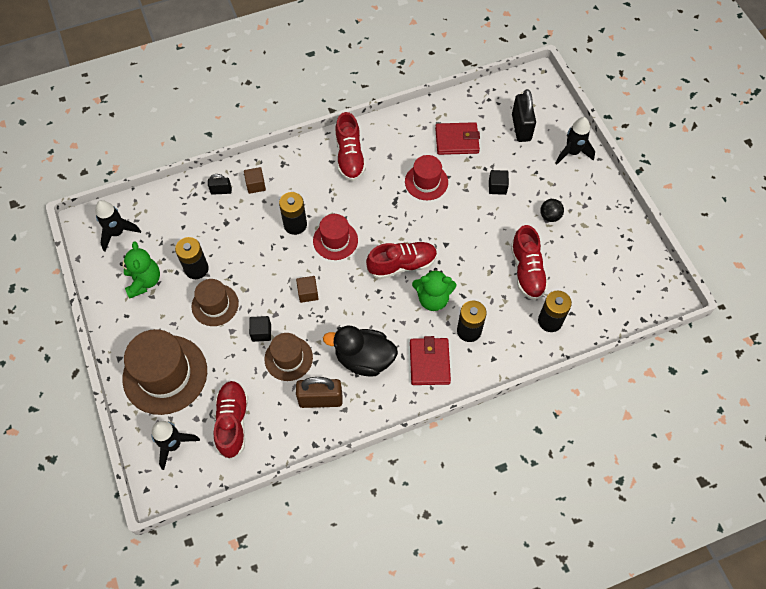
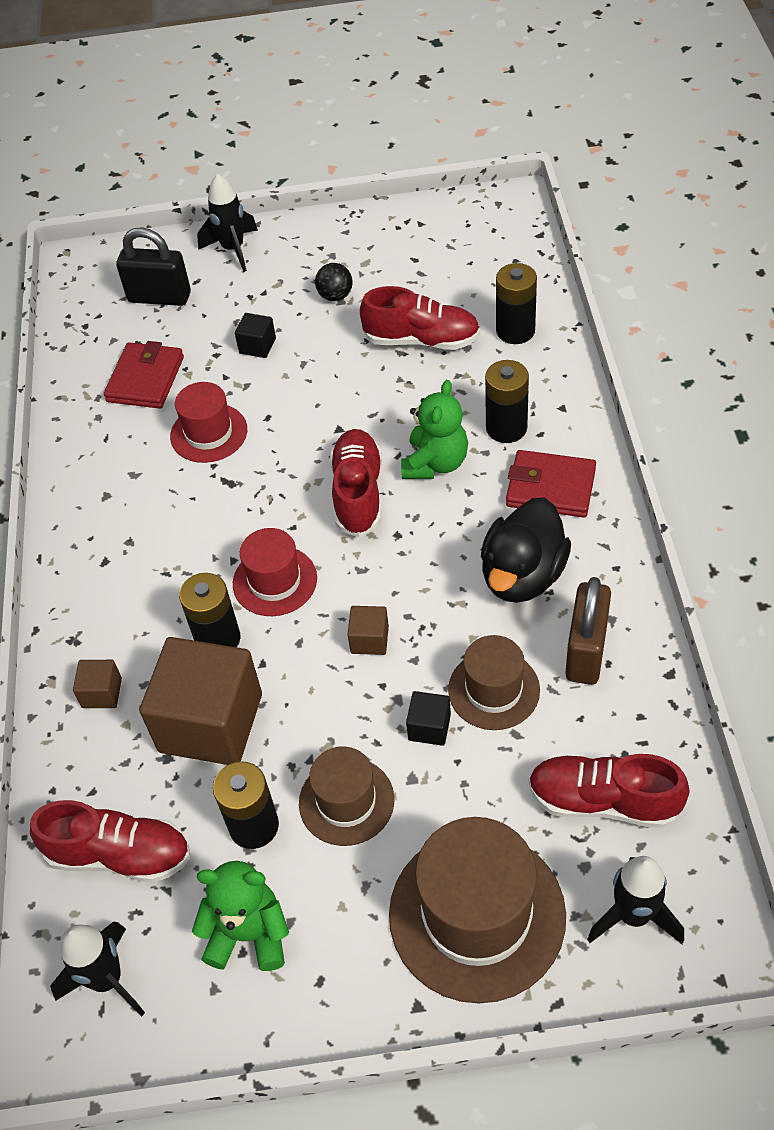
camera: 70 degrees left, 10 degrees down
black padlock [208,174,232,195] -> none
red shoe [335,112,366,181] -> red shoe moved to [30,800,191,883]
none -> brown cube [140,637,262,765]

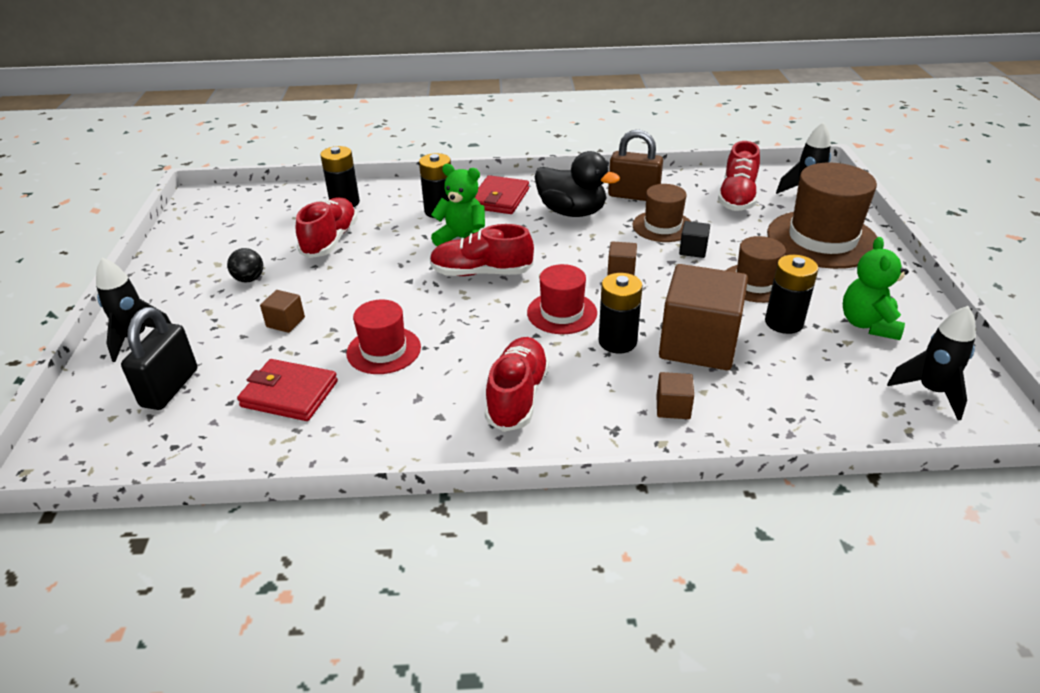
camera: 90 degrees left, 15 degrees down
red shoe [30,800,191,883] -> red shoe moved to [485,337,549,432]
black cube [235,313,276,358] -> brown cube [260,290,305,333]

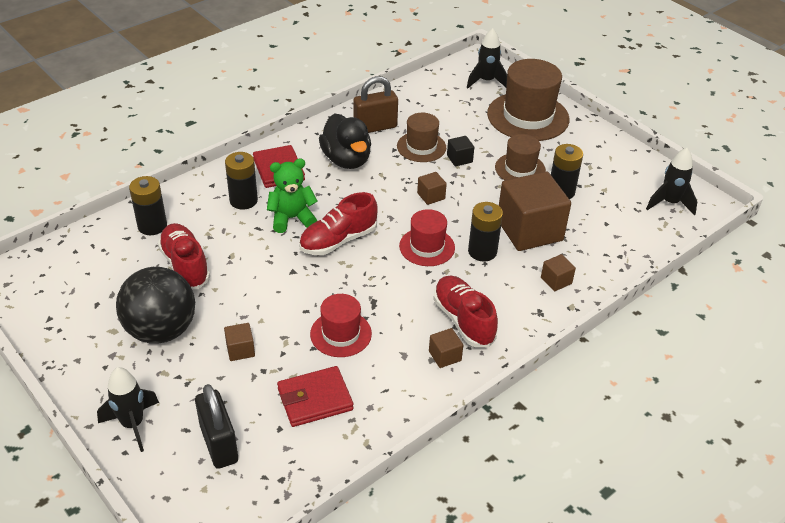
camera: 40 degrees left, 5 degrees up
black ball [227,248,263,282] -> black ball [116,267,195,344], size x2.35
black duck [535,151,620,217] -> black duck turned 75 degrees clockwise [319,113,371,169]
red shoe [718,141,760,211] -> none
green teddy bear [843,237,909,340] -> none
none -> brown cube [429,328,463,368]

